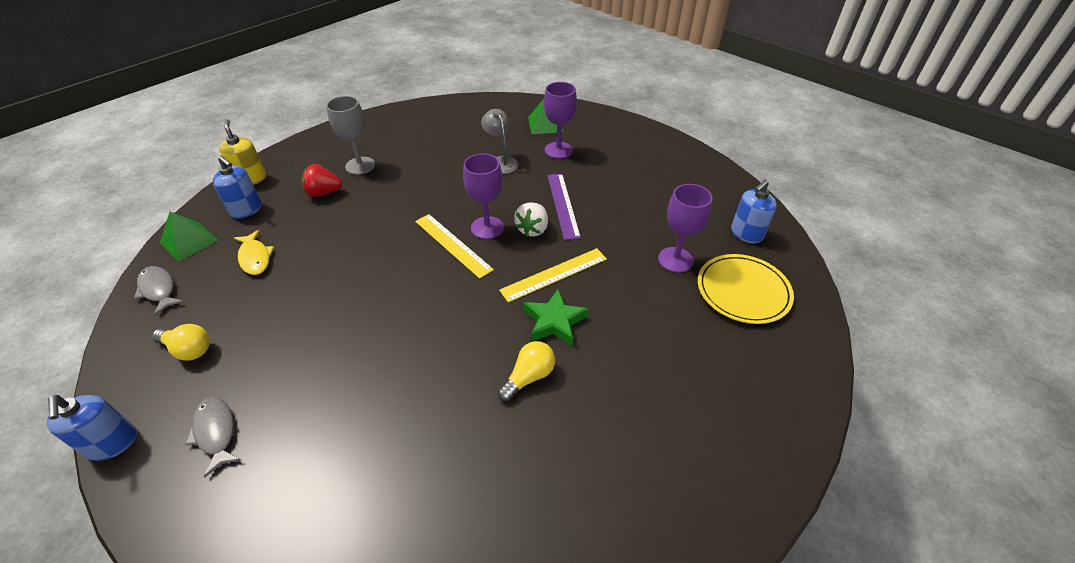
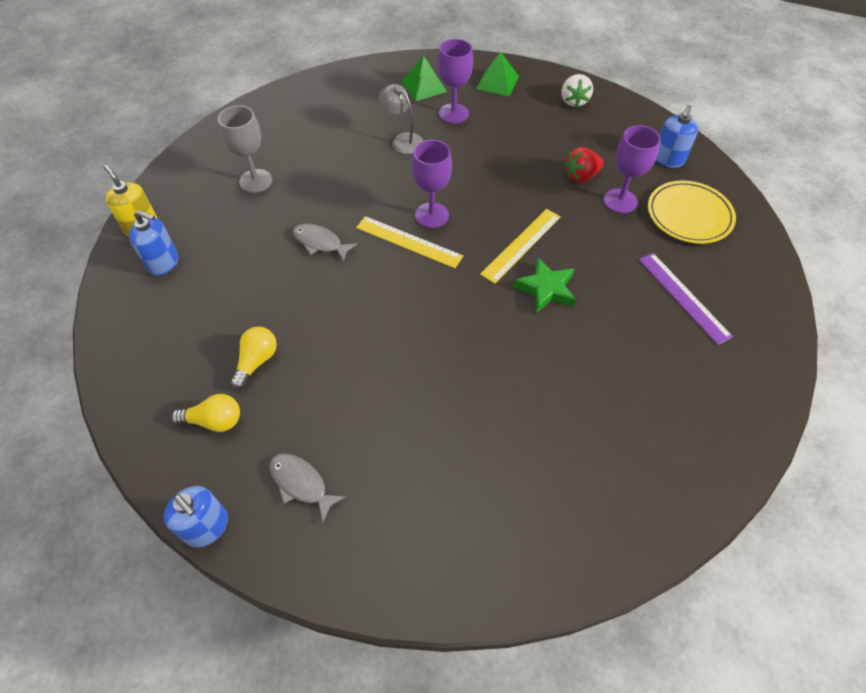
camera: 20 degrees left, 10 degrees up
grey fish [134,266,184,316] -> grey fish moved to [293,224,358,262]
green pyramid [160,212,218,262] -> green pyramid moved to [476,52,519,96]
yellow fish [234,230,274,275] -> none
red strawberry [301,164,342,197] -> red strawberry moved to [565,147,603,183]
yellow light bulb [498,341,555,401] -> yellow light bulb moved to [230,326,277,390]
white strawberry [514,202,548,237] -> white strawberry moved to [561,74,593,107]
purple ruler [547,174,581,240] -> purple ruler moved to [639,253,733,345]

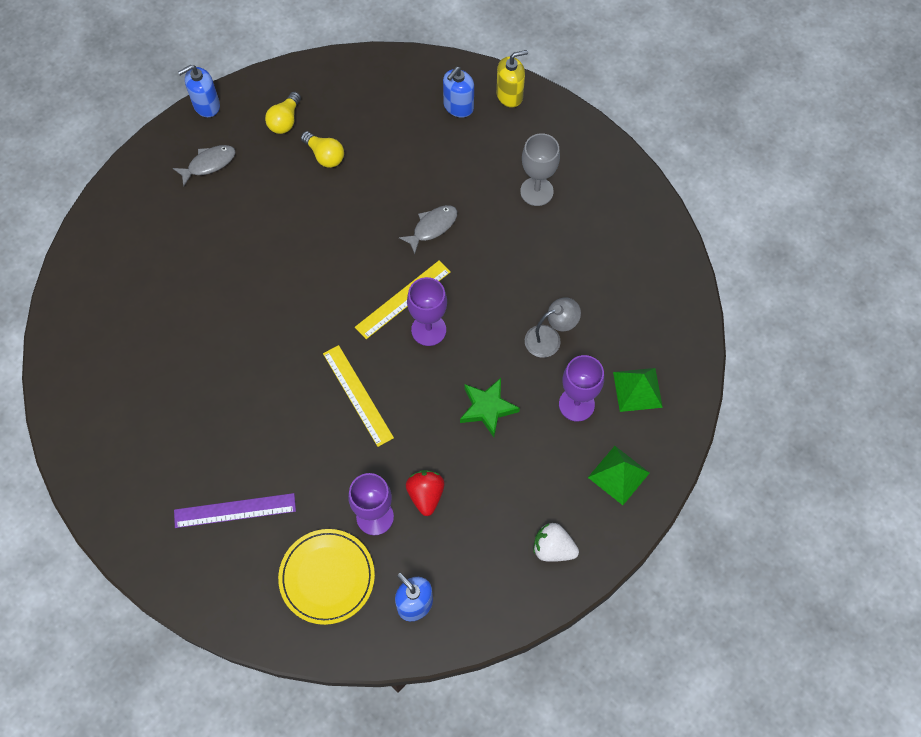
camera: 110 degrees right, 10 degrees up
green star [514,258,576,314] -> green star moved to [460,378,520,437]

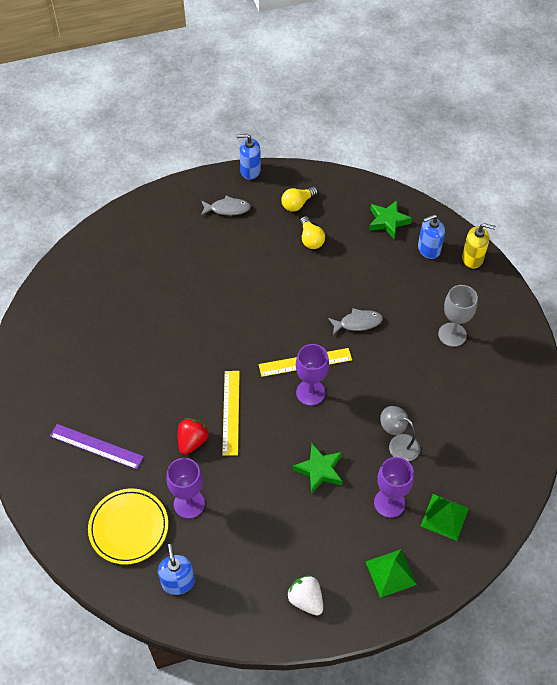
camera: 30 degrees right, 10 degrees down
red strawberry [406,470,445,516] -> red strawberry moved to [178,418,209,455]
grey lamp [525,297,581,358] -> grey lamp turned 150 degrees counterclockwise [380,406,420,462]
none -> green star [369,200,412,239]

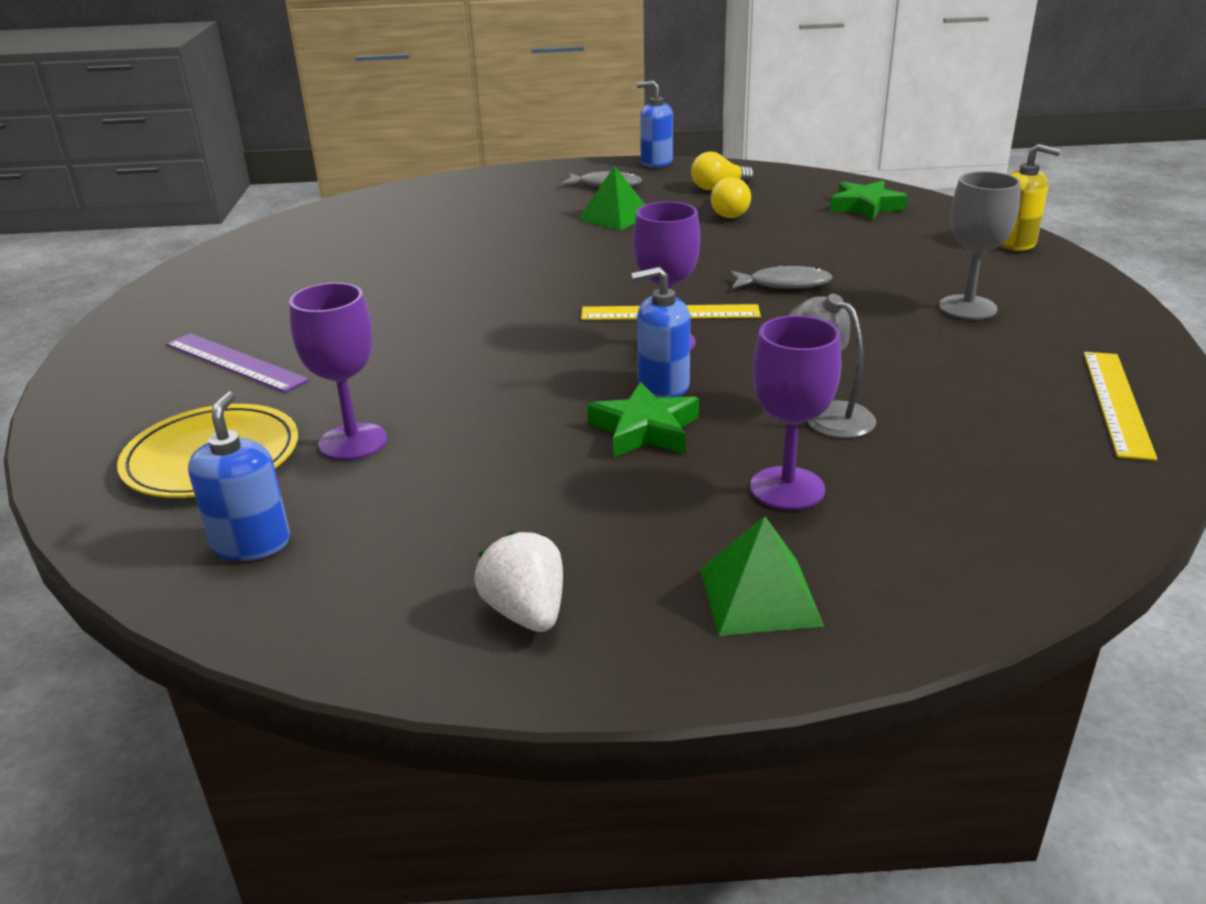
camera: 15 degrees right, 25 degrees down
red strawberry [178,418,209,455] -> none
yellow ruler [222,371,240,456] -> yellow ruler moved to [1084,352,1157,461]
blue soap dispenser [418,214,445,259] -> blue soap dispenser moved to [631,267,691,398]
green pyramid [421,494,469,541] -> green pyramid moved to [578,166,645,230]

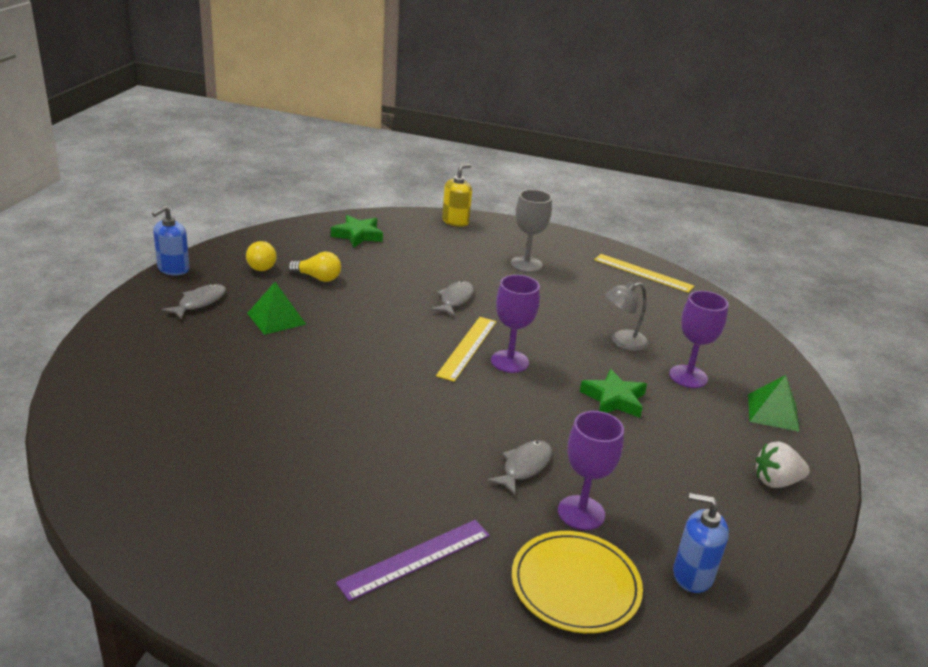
camera: 75 degrees left, 0 degrees up
blue soap dispenser [631,267,691,398] -> none
none -> grey fish [487,440,552,496]

